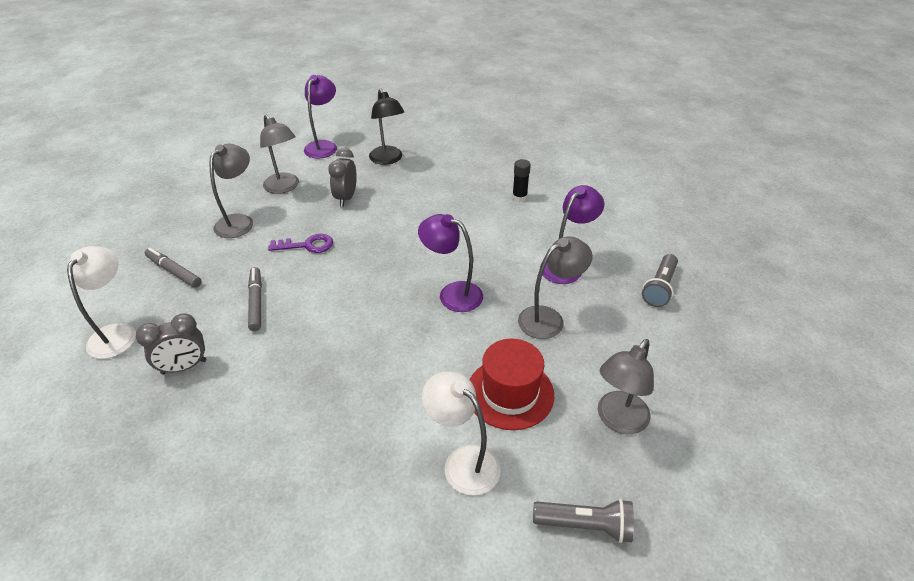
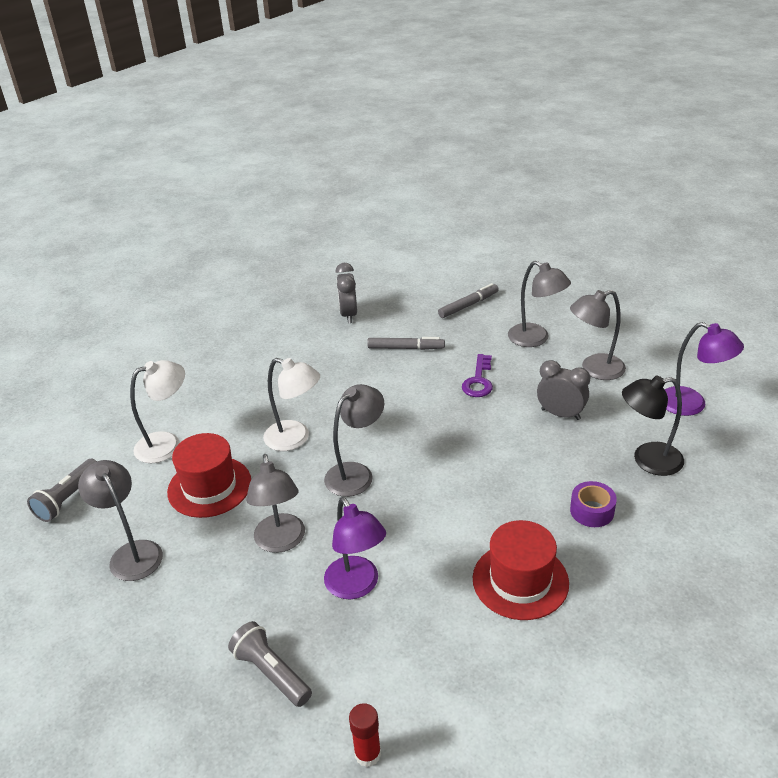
camera: 110 degrees right, 5 degrees down
white lamp [67,246,136,359] -> white lamp moved to [263,358,320,451]
purple lamp [418,214,483,312] -> grey lamp [324,384,384,497]
black glue stick [512,159,531,202] -> red hat [473,520,569,620]
none -> red glue stick [349,703,381,767]
none -> purple tape [570,481,617,527]

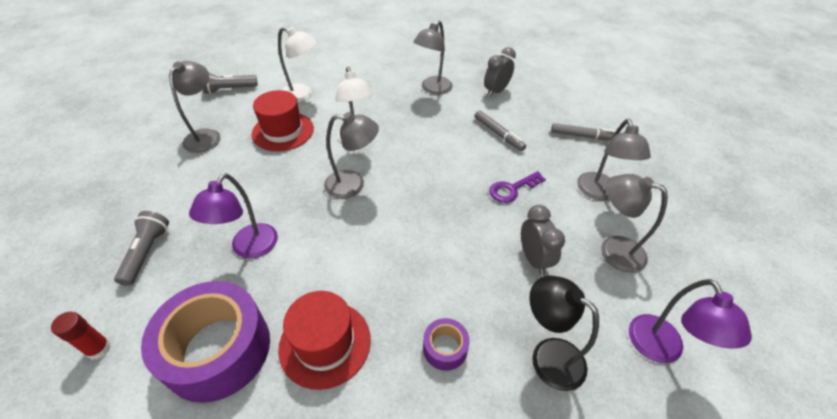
camera: 45 degrees right, 10 degrees up
grey lamp [246,454,305,553] -> grey lamp moved to [414,21,453,95]
none -> purple tape [141,281,270,403]

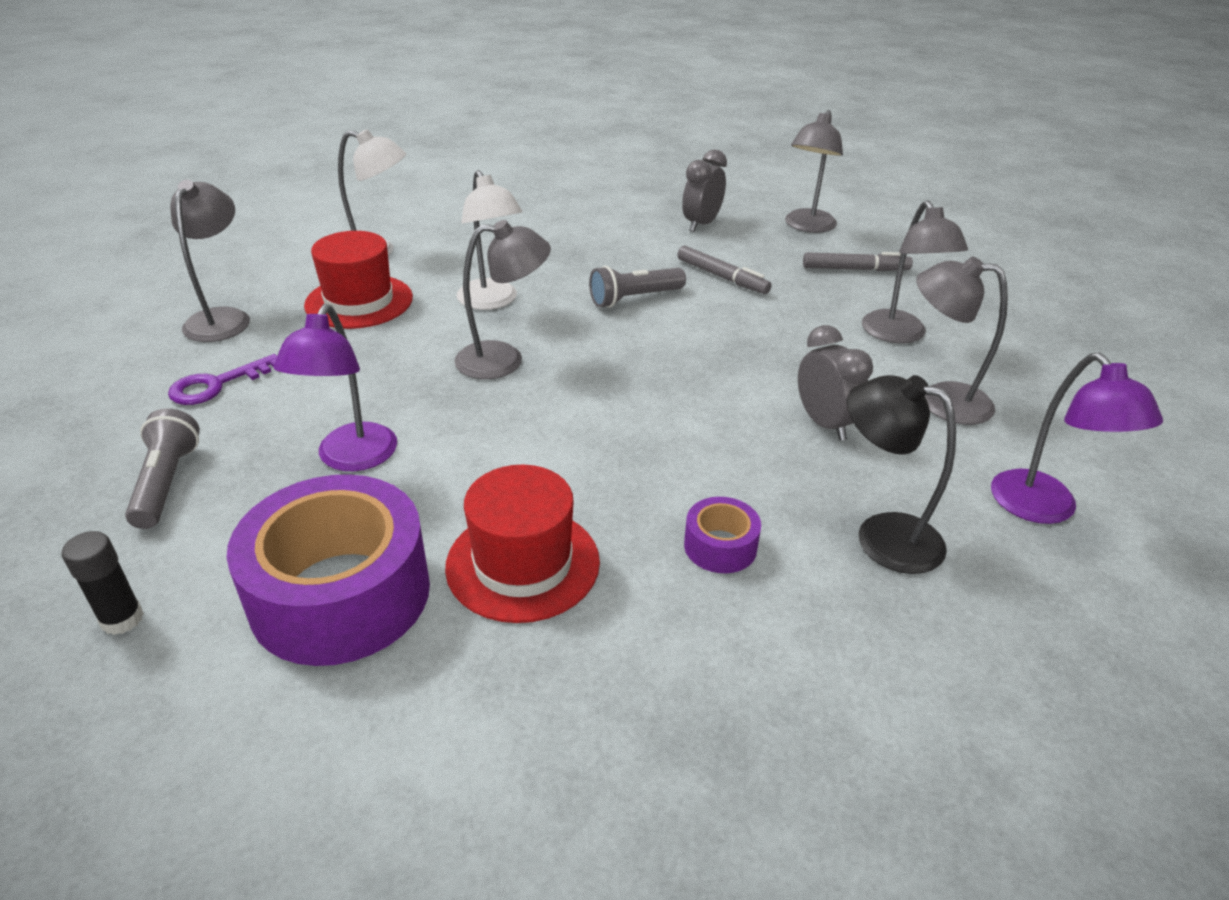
camera: 10 degrees left, 10 degrees down
red glue stick [51,312,111,360] -> black glue stick [62,531,144,635]
grey flashlight [203,72,258,94] -> grey flashlight moved to [589,266,686,308]
grey lamp [414,21,453,95] -> grey lamp moved to [785,110,843,233]
purple key [489,171,546,203] -> purple key moved to [168,354,277,405]

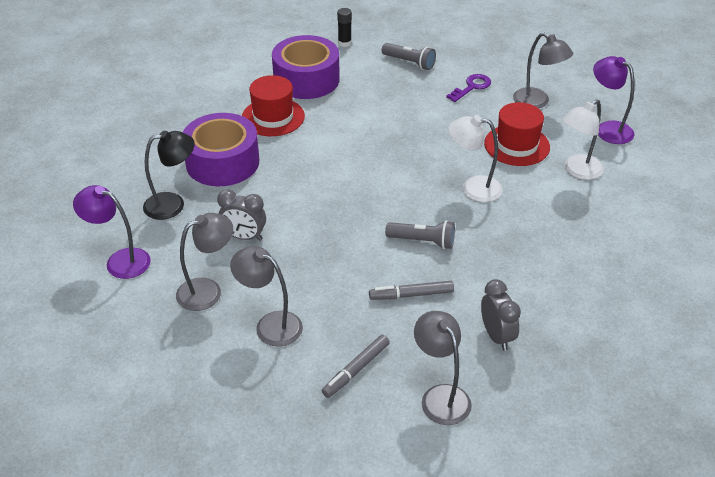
camera: 130 degrees right, 5 degrees up
purple key [168,354,277,405] -> purple key turned 45 degrees clockwise [446,74,491,102]
purple lamp [274,304,397,471] -> purple lamp moved to [593,56,634,144]
grey lamp [454,220,551,379] -> none
grey flashlight [589,266,686,308] -> grey flashlight turned 90 degrees clockwise [385,220,455,249]
purple tape [684,497,761,573] -> purple tape [183,113,259,186], size x2.25

